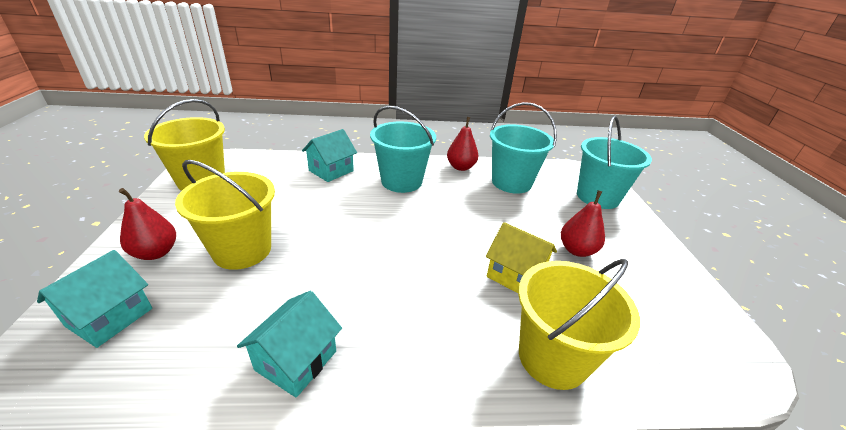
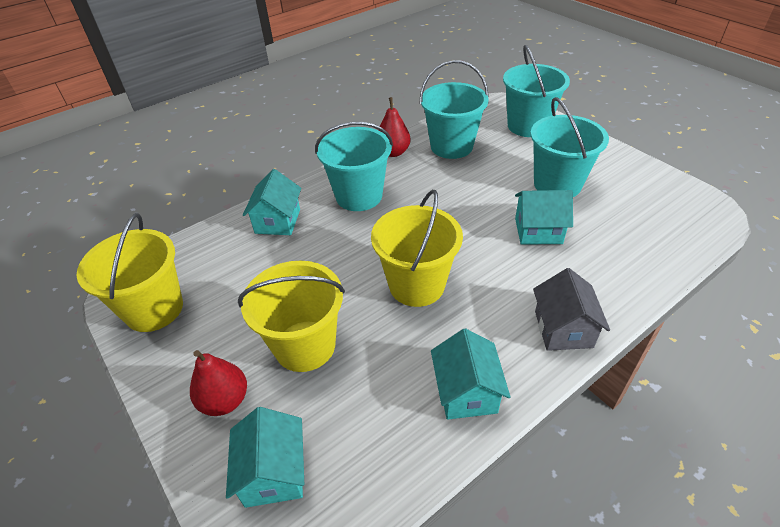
camera: 30 degrees left, 10 degrees up
yellow house [486,222,557,293] -> turquoise house [515,190,573,245]
yellow bucket [518,259,640,390] -> yellow bucket moved to [371,190,463,307]
red pear [561,190,605,257] -> turquoise bucket [531,97,609,197]
none -> grey house [533,268,610,351]

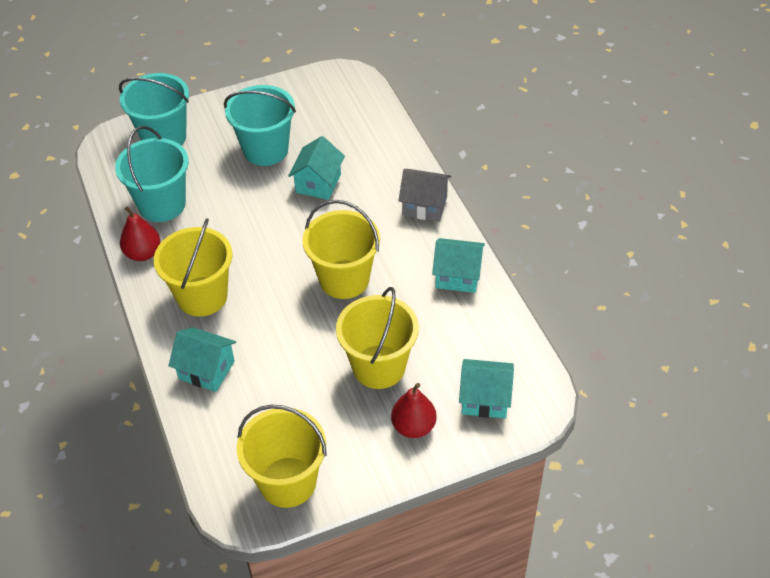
camera: 75 degrees left, 5 degrees up
turquoise bucket [315,122,393,211] -> yellow bucket [154,218,232,317]

